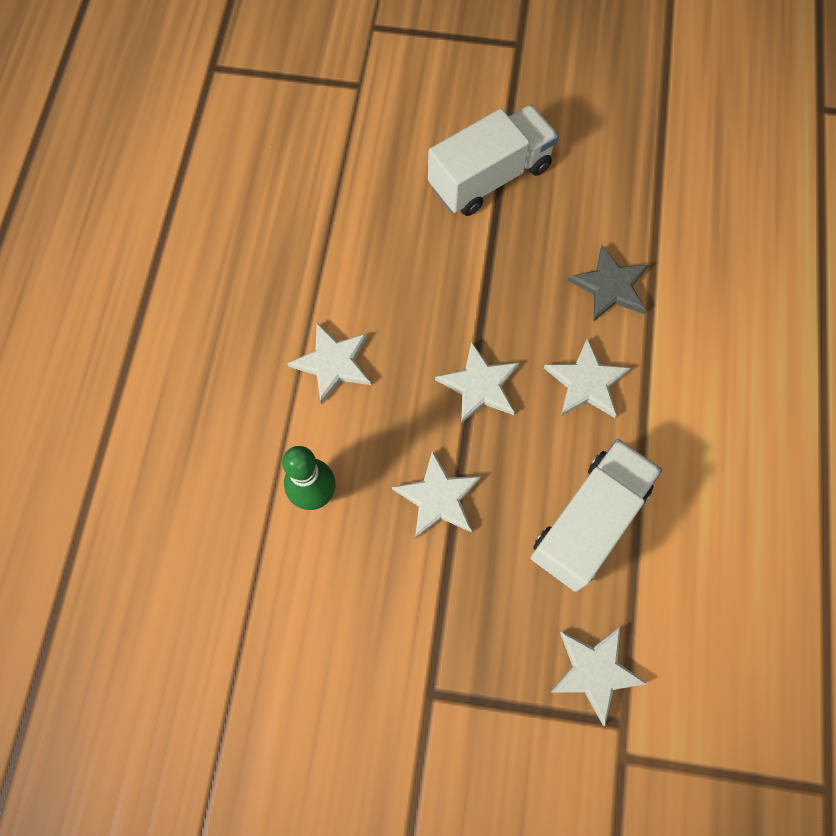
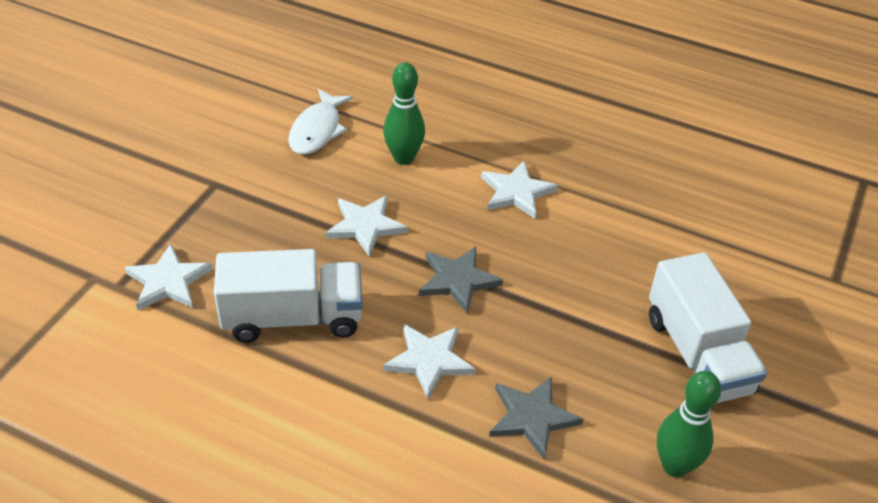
camera: 105 degrees right, 25 degrees down
white star [435,342,519,424] -> grey star [419,246,503,314]
white truck [531,439,662,592] -> white truck turned 60 degrees counterclockwise [214,249,363,343]
none -> white fish [288,89,353,155]
none -> green bowling pin [657,371,721,477]

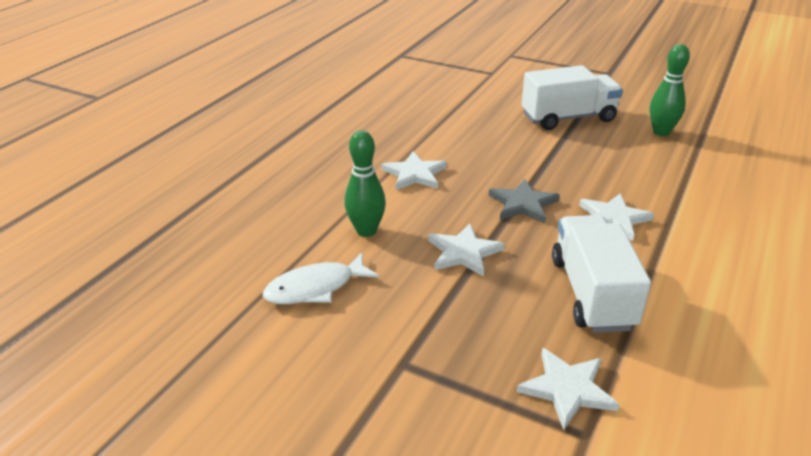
camera: 85 degrees left, 10 degrees down
white fish [288,89,353,155] -> white fish turned 135 degrees clockwise [263,252,379,304]
grey star [489,376,583,460] -> none

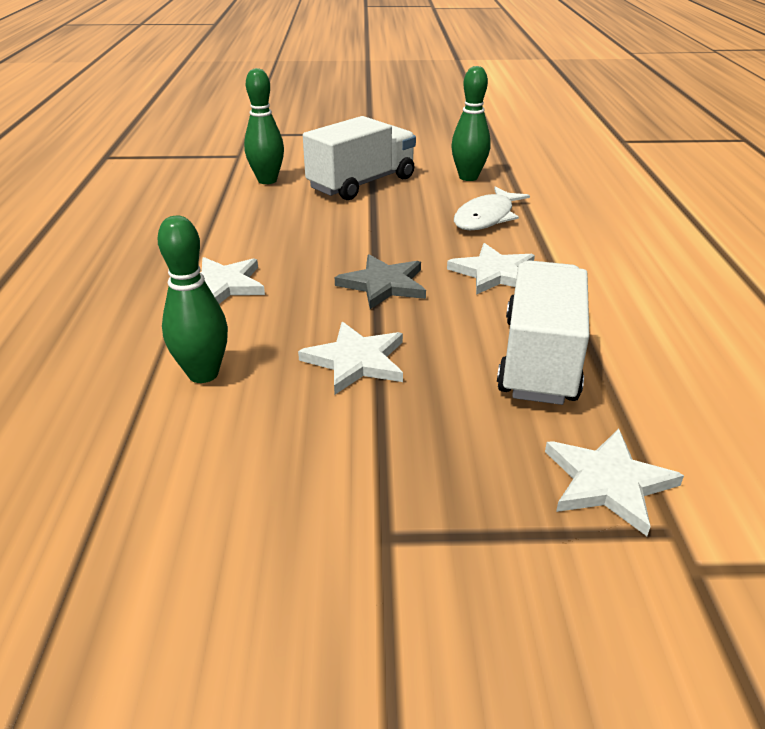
camera: 30 degrees left, 0 degrees up
white fish [263,252,379,304] -> white fish moved to [454,186,530,230]
white truck [552,215,651,333] -> white truck turned 45 degrees clockwise [497,260,590,405]
none -> green bowling pin [244,68,284,184]

